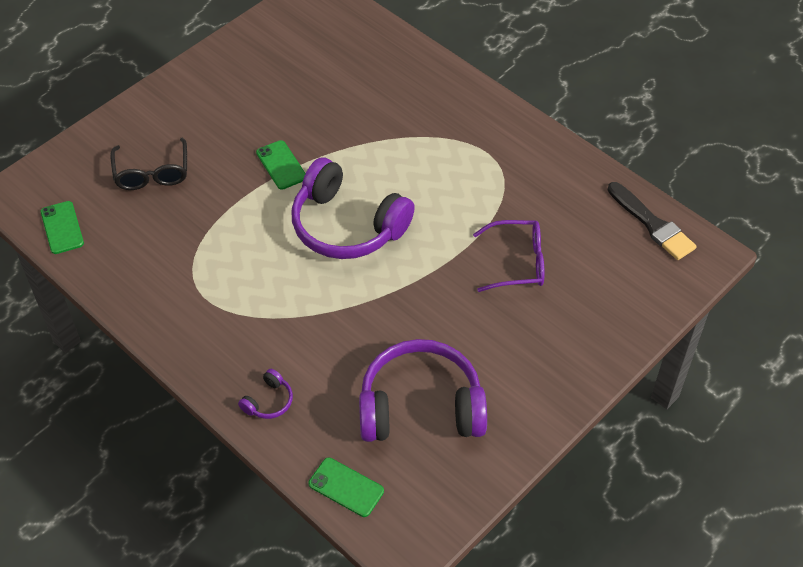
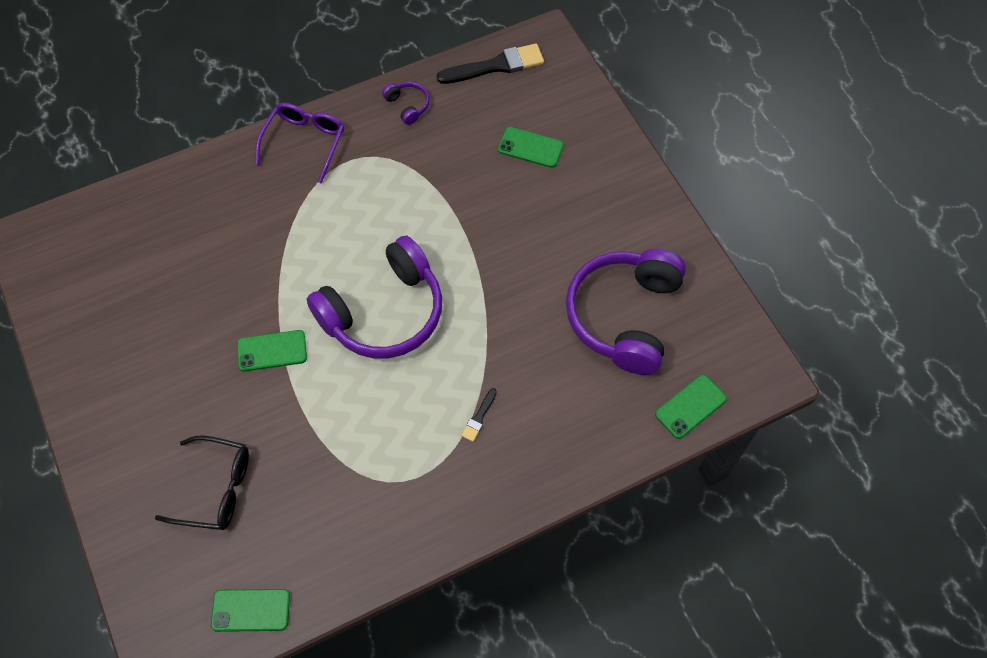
camera: 70 degrees left, 10 degrees up
purple headphones [238,369,293,419] -> purple headphones moved to [382,82,429,125]
purple glasses [473,220,544,292] -> purple glasses moved to [255,103,344,184]
none -> black brush [461,388,497,442]
none -> green phone [498,127,563,168]

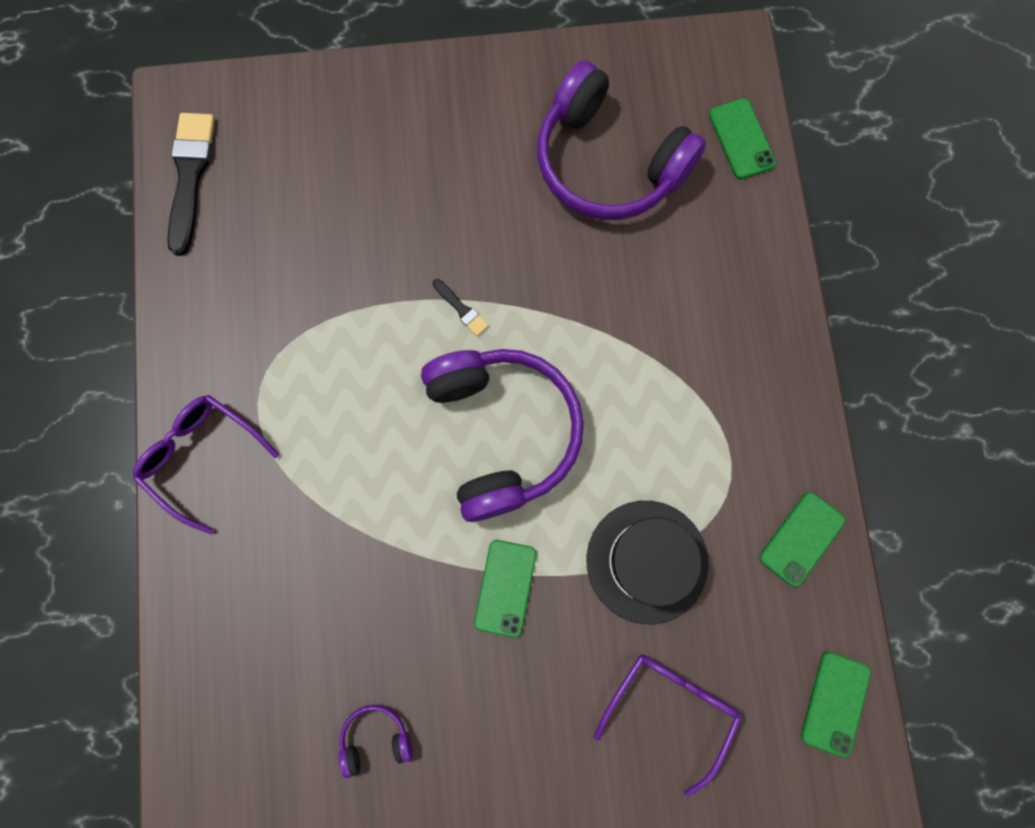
camera: 70 degrees left, 15 degrees up
black glasses [155,435,249,530] -> purple glasses [594,654,742,797]
purple headphones [382,82,429,125] -> purple headphones moved to [339,705,413,778]
black brush [461,388,497,442] -> black brush moved to [433,279,489,336]
green phone [498,127,563,168] -> green phone moved to [759,492,845,587]
none -> black hat [587,501,708,624]

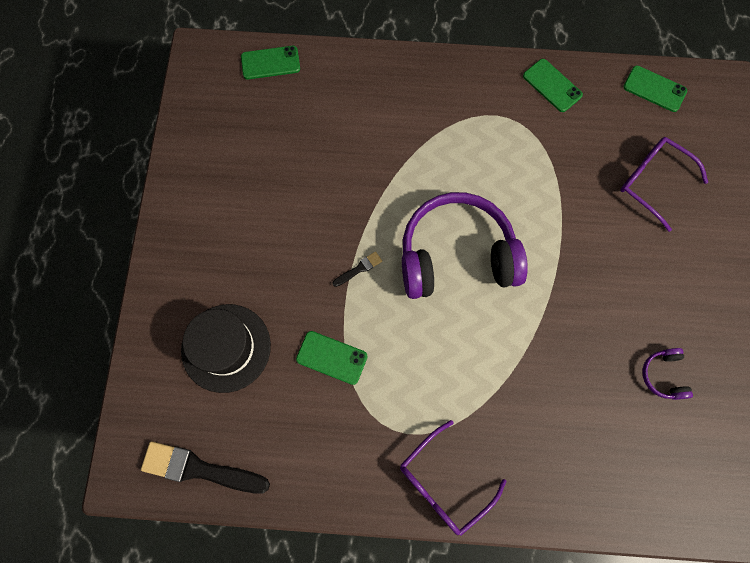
camera: 80 degrees left, 5 degrees down
green phone [474,540,536,638] -> green phone moved to [296,331,368,385]
purple headphones [537,60,706,220] -> none
black hat [587,501,708,624] -> black hat moved to [181,304,271,393]

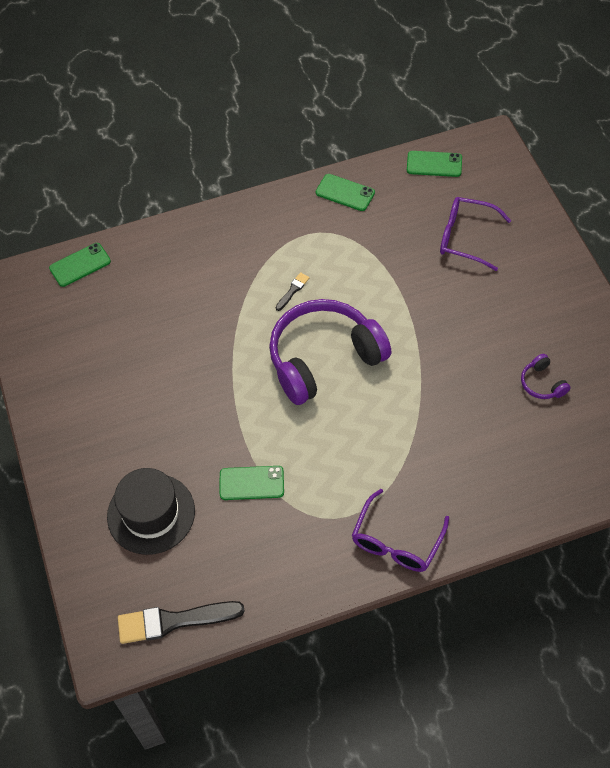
camera: 20 degrees left, 15 degrees down
black brush [332,252,382,287] -> black brush moved to [276,272,310,311]

